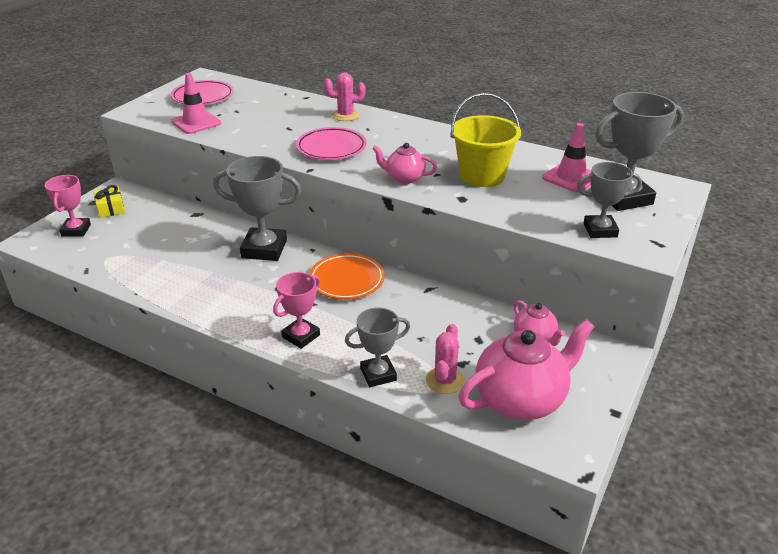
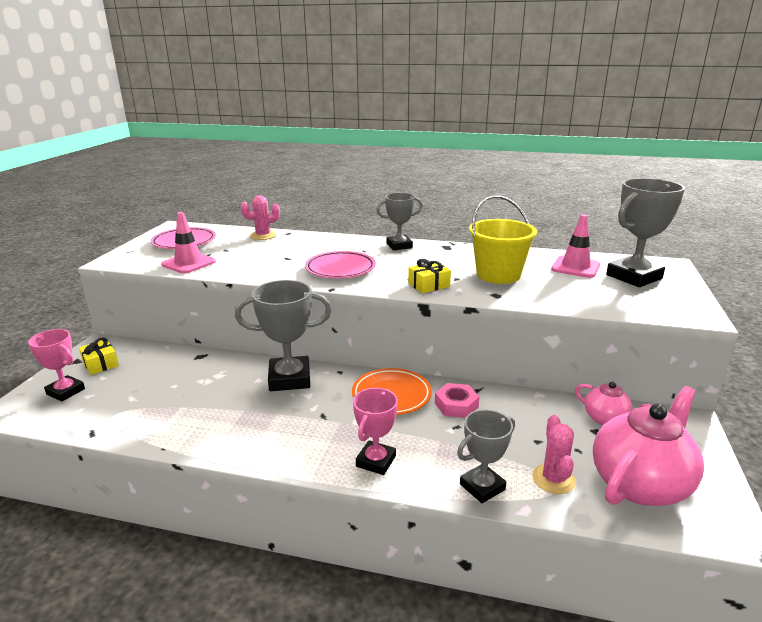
camera: 15 degrees left, 10 degrees down
pink trophy [45,175,91,236] -> pink trophy turned 45 degrees counterclockwise [28,329,85,402]
pink cactus [324,73,366,121] -> pink cactus moved to [241,195,280,240]
pink teapot [372,143,437,184] -> yellow gift [408,259,451,293]
grey trophy [577,162,642,238] -> grey trophy moved to [376,193,423,250]
none -> pink nut [435,383,480,418]

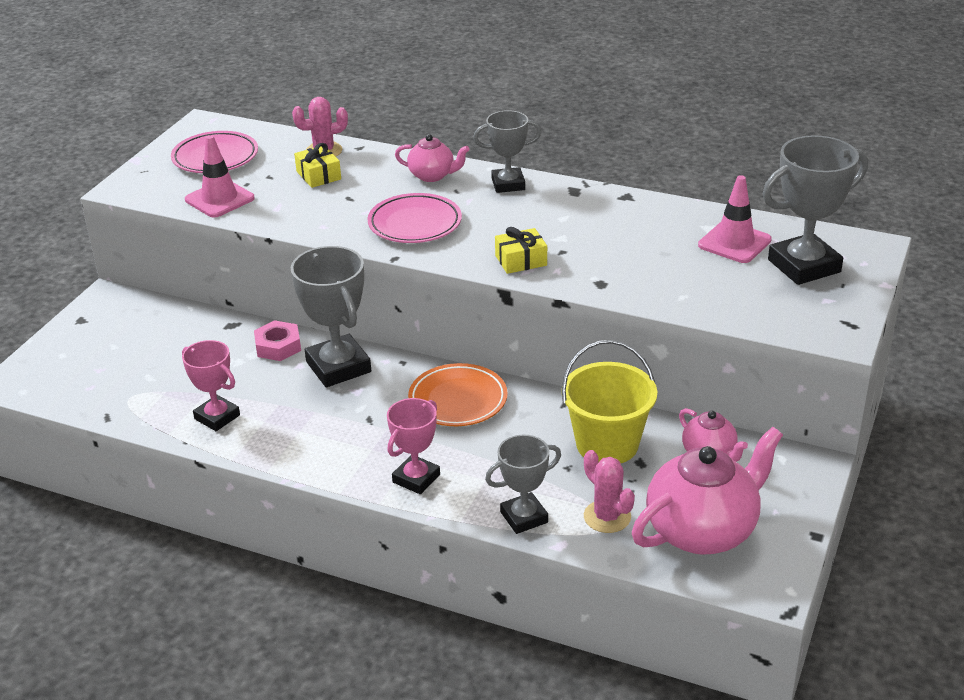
camera: 10 degrees right, 10 degrees up
pink trophy [28,329,85,402] -> pink trophy moved to [182,340,240,431]
yellow gift [79,337,119,375] -> yellow gift moved to [294,143,341,188]
grey trophy [235,280,332,391] -> grey trophy turned 60 degrees clockwise [291,246,371,387]
pink nut [435,383,480,418] -> pink nut moved to [254,320,301,361]
yellow bucket [469,195,537,284] -> yellow bucket moved to [562,340,657,463]
pink cactus [532,415,576,494] -> pink cactus turned 45 degrees counterclockwise [584,450,635,533]
none -> pink teapot [395,134,470,182]

